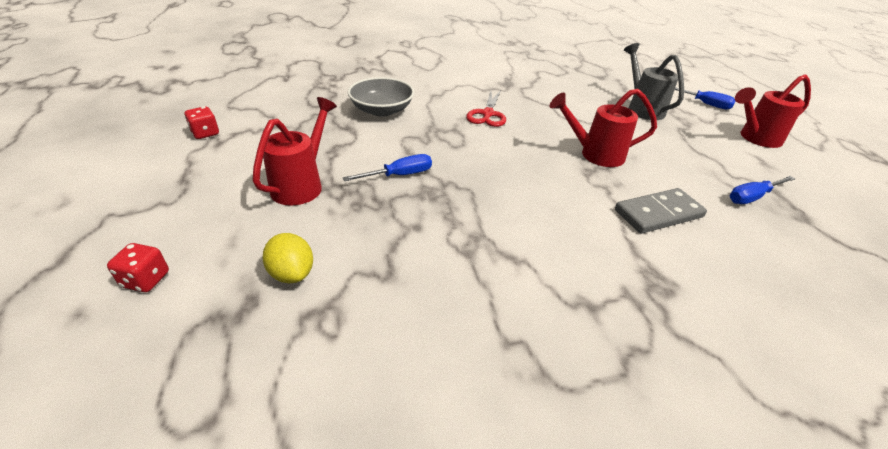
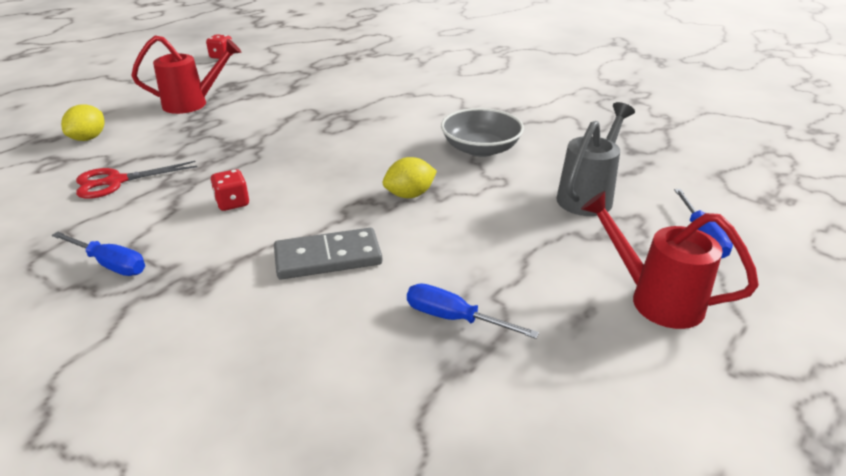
camera: 55 degrees right, 5 degrees down
red dice [107,243,169,292] -> red dice moved to [210,169,250,211]
blue screwdriver [343,154,432,181] -> blue screwdriver moved to [52,232,145,276]
grey bowl [348,77,414,117] -> grey bowl moved to [441,108,524,157]
red scissors [466,90,506,127] -> red scissors moved to [76,161,197,199]
red watering can [550,89,657,167] -> yellow lemon [383,157,437,198]
grey domino [615,188,707,234] -> grey domino turned 45 degrees counterclockwise [274,228,382,280]

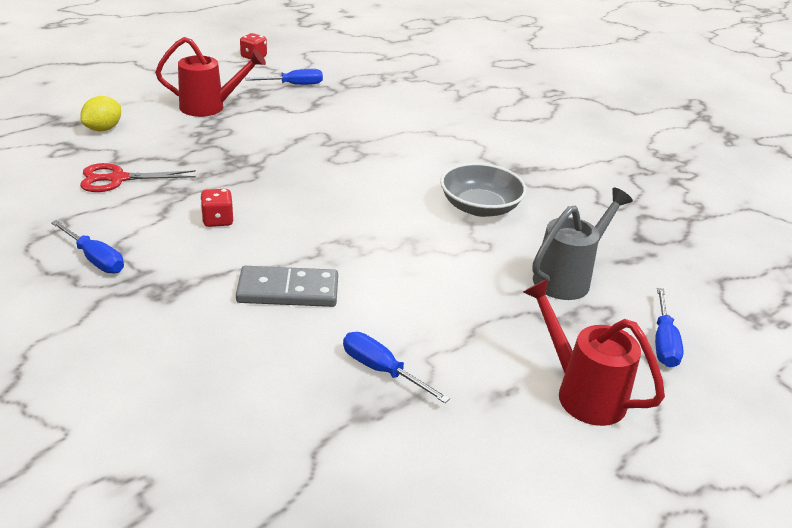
camera: 10 degrees right, 0 degrees up
yellow lemon [383,157,437,198] -> none
none -> blue screwdriver [245,69,323,85]

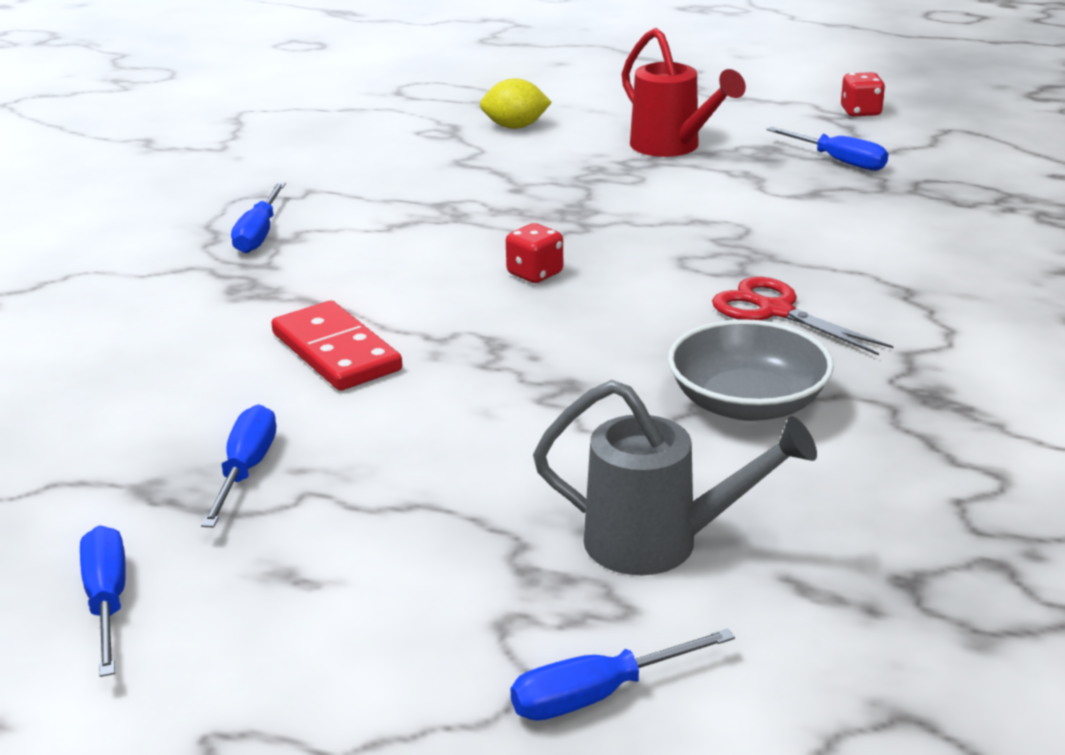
camera: 60 degrees right, 5 degrees down
red scissors [80,163,196,192] -> red scissors moved to [712,277,894,356]
red dice [200,189,234,227] -> red dice moved to [506,223,563,283]
grey domino [236,266,338,307] -> red domino [271,301,402,391]
red watering can [523,279,665,426] -> none
none -> blue screwdriver [80,525,126,677]

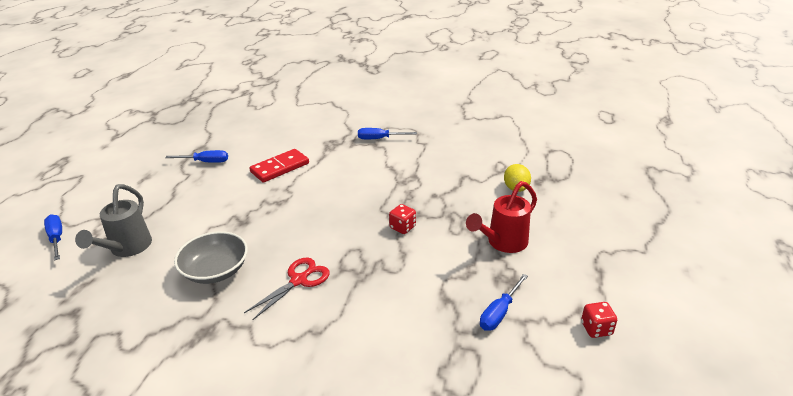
camera: 85 degrees right, 5 degrees up
blue screwdriver [80,525,126,677] -> none
red dice [506,223,563,283] -> red dice moved to [389,204,416,234]

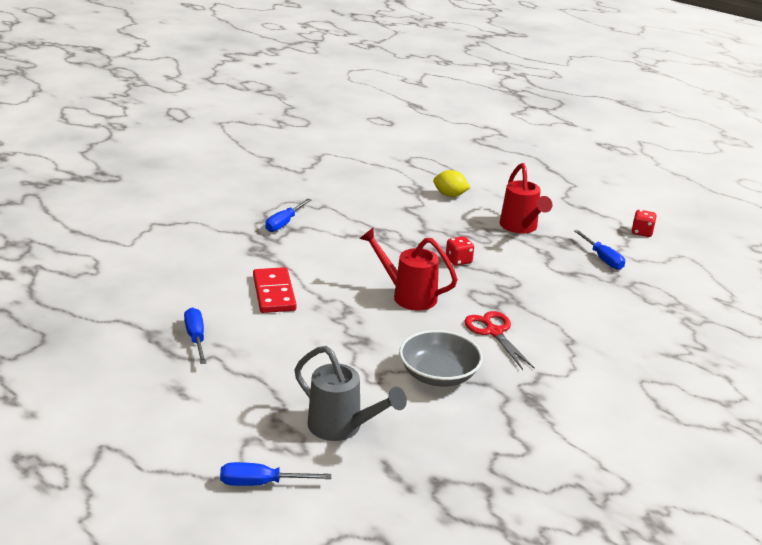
camera: 65 degrees left, 5 degrees down
blue screwdriver [165,150,228,163] -> blue screwdriver turned 45 degrees counterclockwise [184,308,206,364]
none -> red watering can [359,228,458,310]

